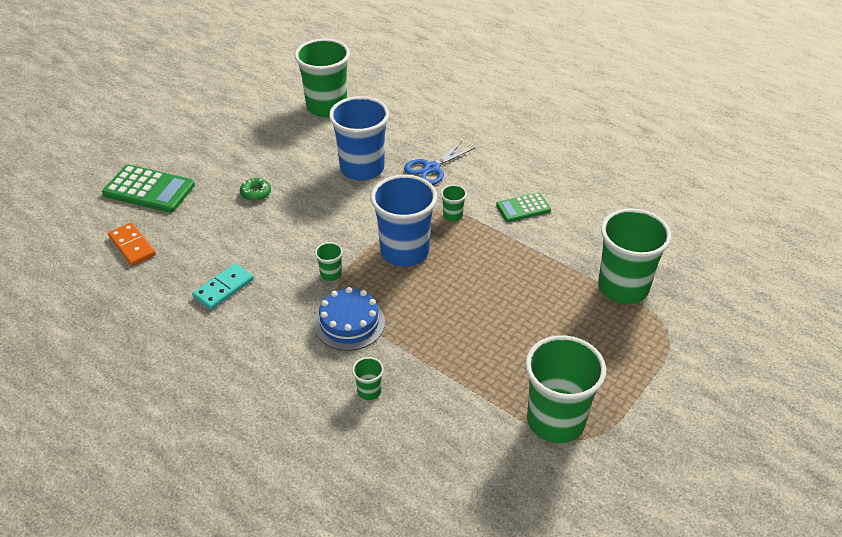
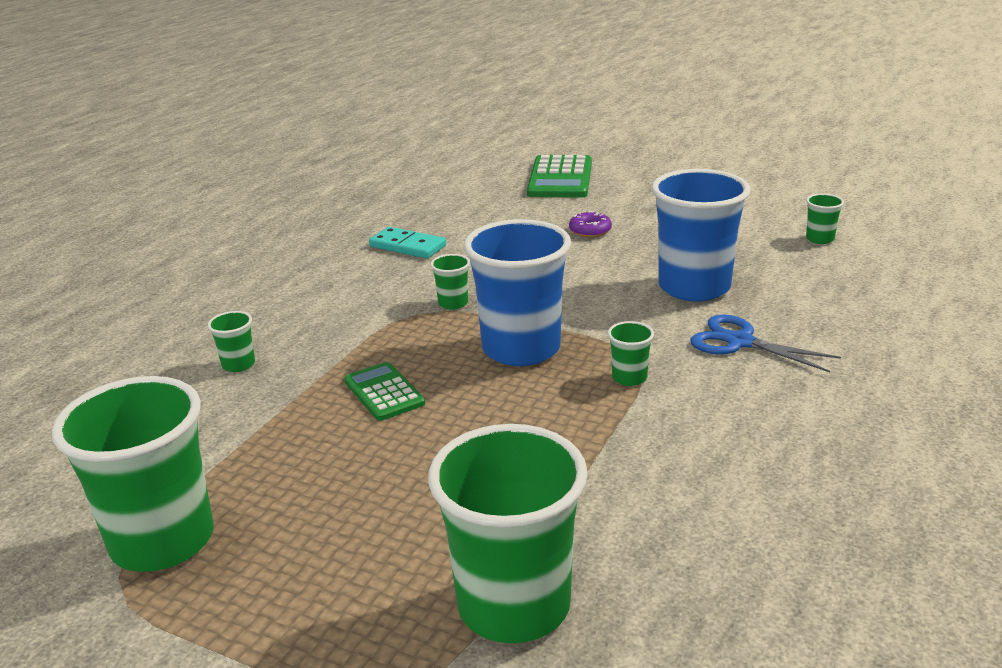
camera: 80 degrees right, 15 degrees down
orange domino [108,222,156,266] -> none
green donut [240,178,271,201] -> purple donut [569,211,612,237]
green cup [294,38,350,117] -> green cup [806,194,844,244], size x0.42
blue cake [314,287,385,351] -> none
green calculator [496,192,551,222] -> green calculator moved to [344,362,425,421]

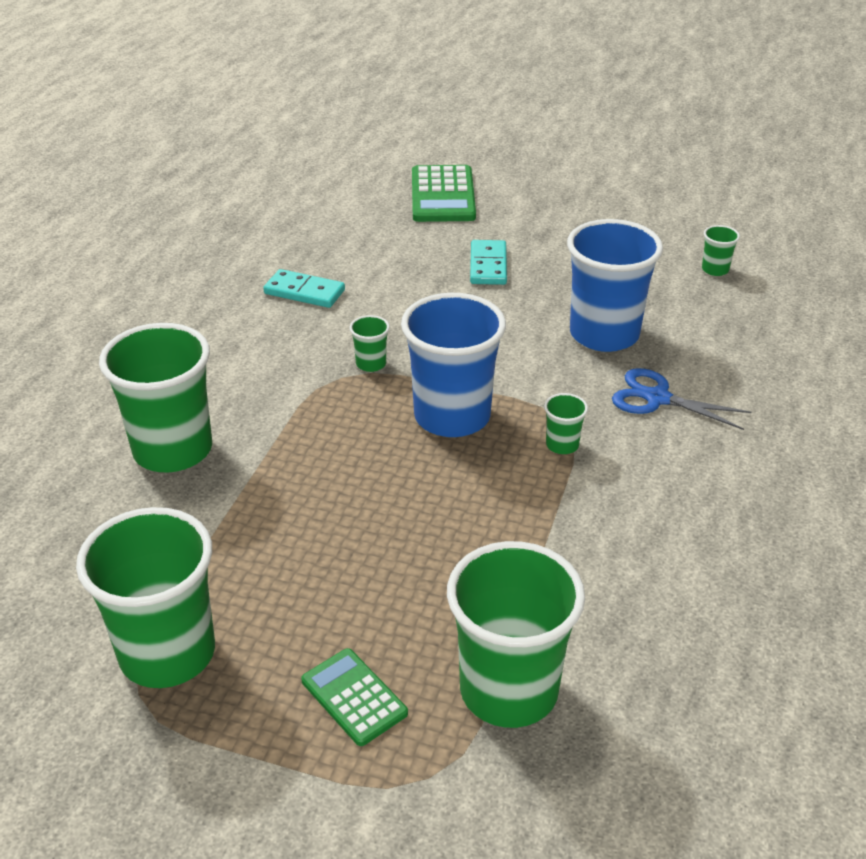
camera: 10 degrees left, 10 degrees up
green cup [208,311,255,372] -> green cup [99,323,212,472], size x2.38
green calculator [344,362,425,421] -> green calculator moved to [301,648,408,746]
purple donut [569,211,612,237] -> turquoise domino [470,240,507,285]

